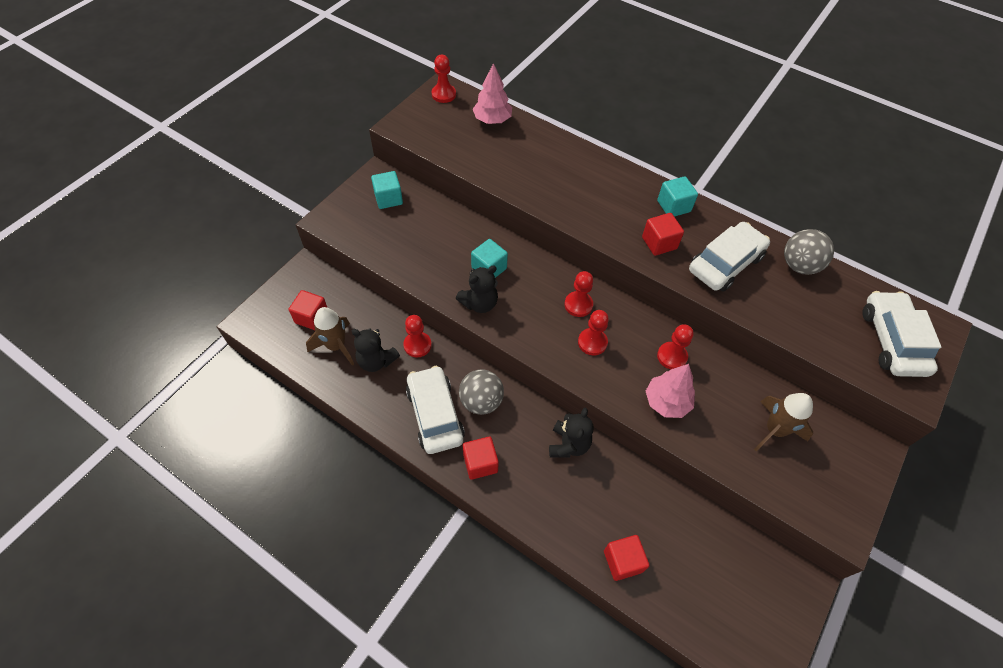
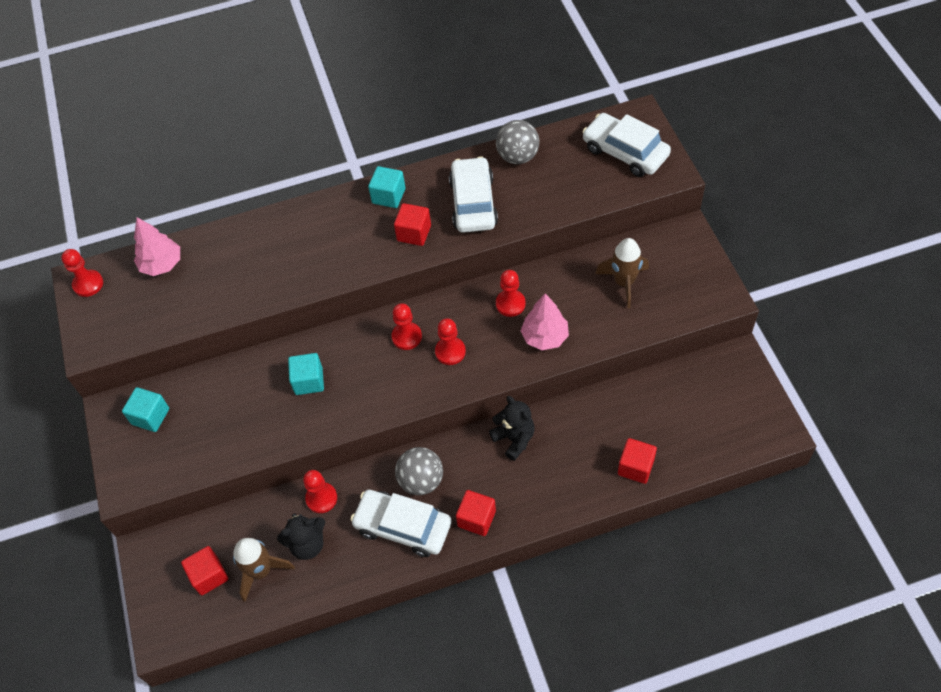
camera: 45 degrees left, 0 degrees up
black teddy bear [456,266,498,313] -> none

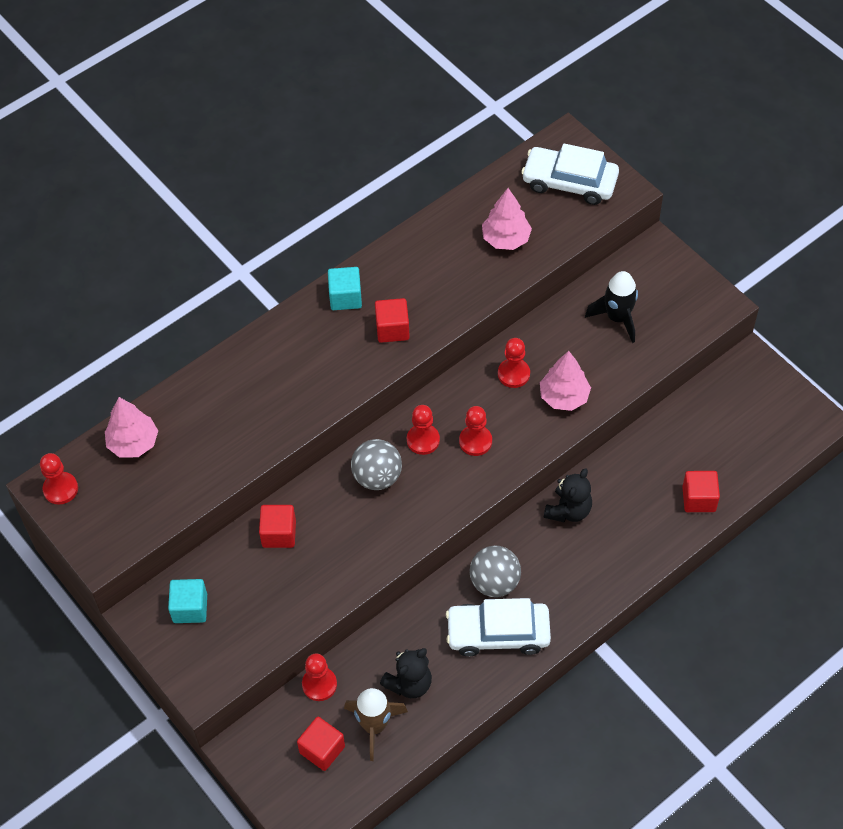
camera: 25 degrees left, 0 degrees up
turquoise cube [288,353,324,395] -> none
red pawn [303,470,337,513] -> red pawn moved to [302,654,337,701]
white car [449,157,498,233] -> none
red cube [456,490,496,536] -> red cube moved to [259,505,296,548]
black teddy bear [489,396,535,461] -> black teddy bear turned 90 degrees clockwise [544,468,592,523]
grey ball [496,120,539,164] -> grey ball moved to [351,439,402,490]
brown rocket [595,238,649,308] -> black rocket [585,271,638,343]
none -> pink tree [482,188,532,250]

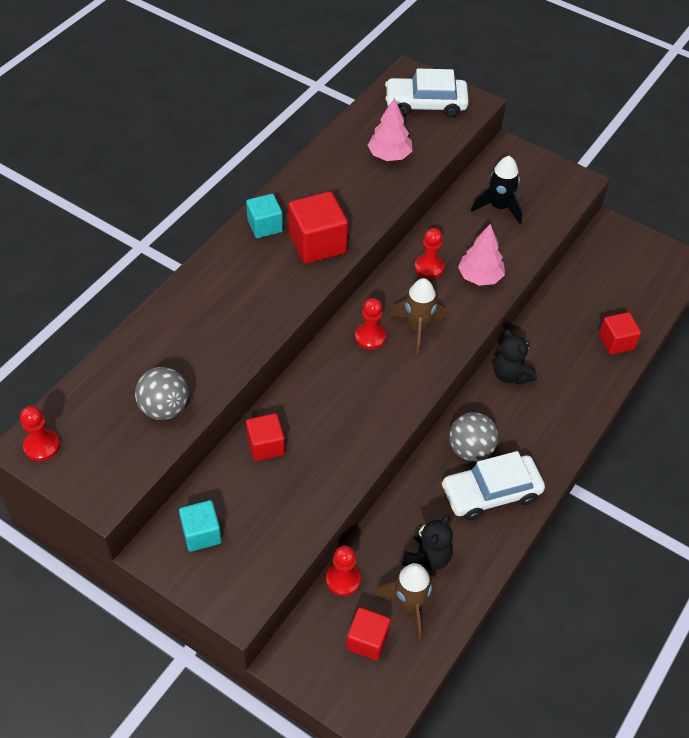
camera: 20 degrees left, 5 degrees down
pink tree [105,397,158,457] -> none
grey ball [351,439,402,490] -> grey ball moved to [135,367,189,420]
red cube [375,298,410,343] -> red cube [288,191,348,264], size x1.58
red pawn [459,406,492,456] -> brown rocket [390,278,446,354]
black teddy bear [544,468,592,523] -> black teddy bear turned 135 degrees clockwise [493,329,537,385]

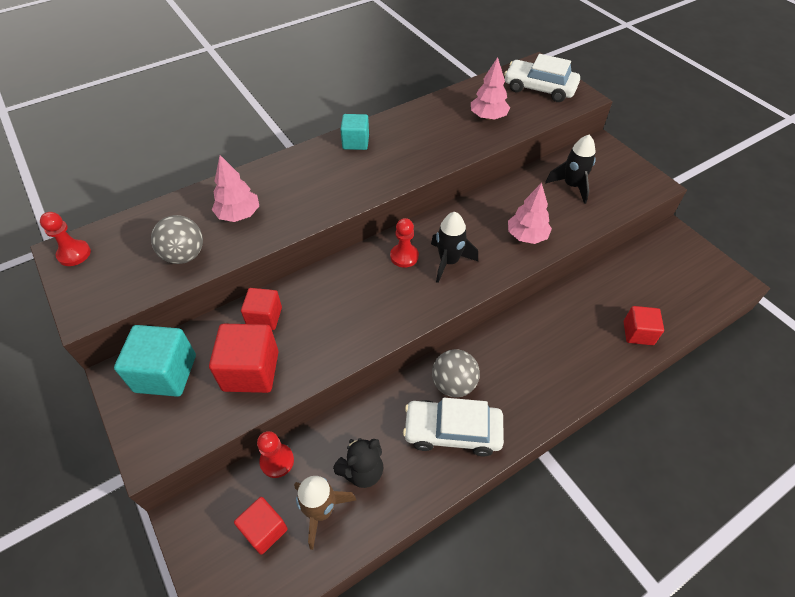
camera: 25 degrees right, 0 degrees up
turquoise cube [179,500,222,552] -> turquoise cube [114,325,196,397], size x1.58
red cube [288,191,348,264] -> red cube moved to [209,324,279,393]
brown rocket [390,278,446,354] -> black rocket [431,212,478,283]
red pawn [415,228,445,279] -> none
black teddy bear [493,329,537,385] -> none
none -> pink tree [212,155,259,222]

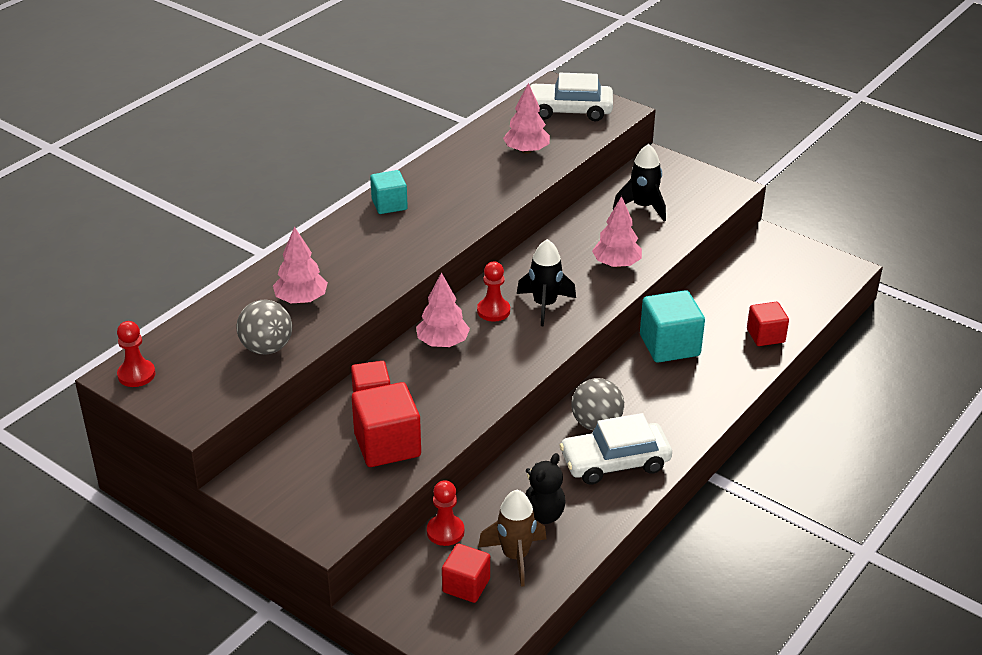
camera: 20 degrees left, 15 degrees down
turquoise cube [114,325,196,397] -> turquoise cube moved to [640,290,705,363]
none -> pink tree [416,272,470,347]

